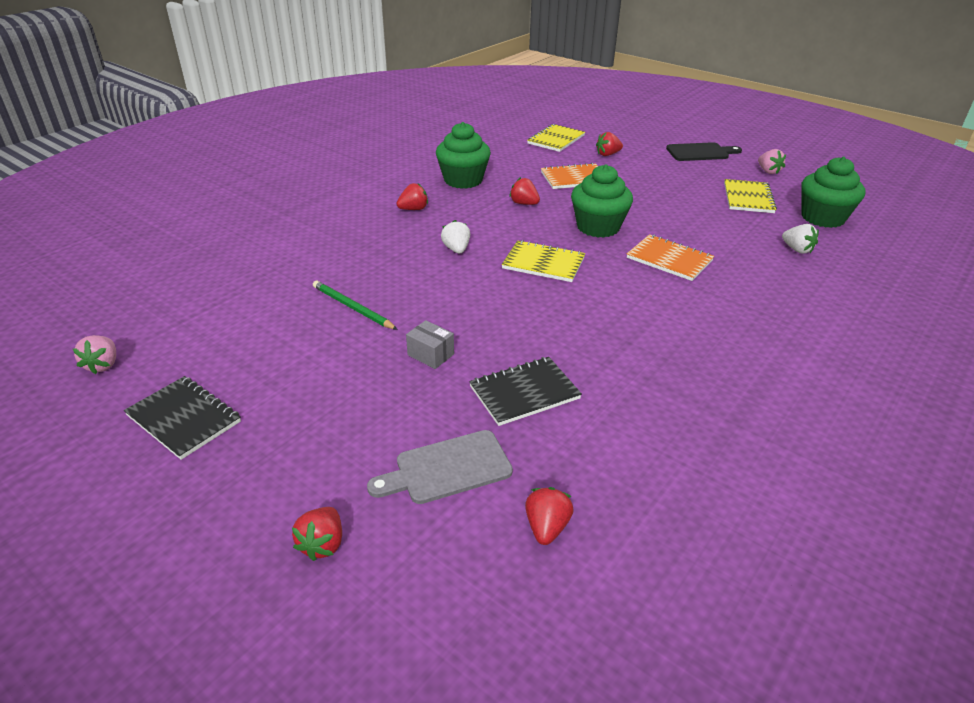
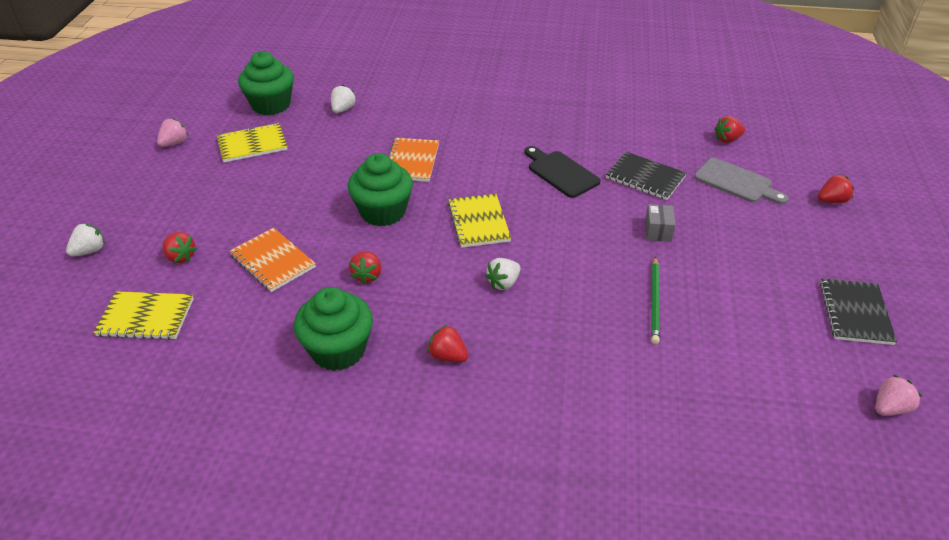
camera: 120 degrees left, 5 degrees up
black cutting board [666,142,742,161] -> black cutting board moved to [524,146,601,198]
none -> white strawberry [66,223,105,257]

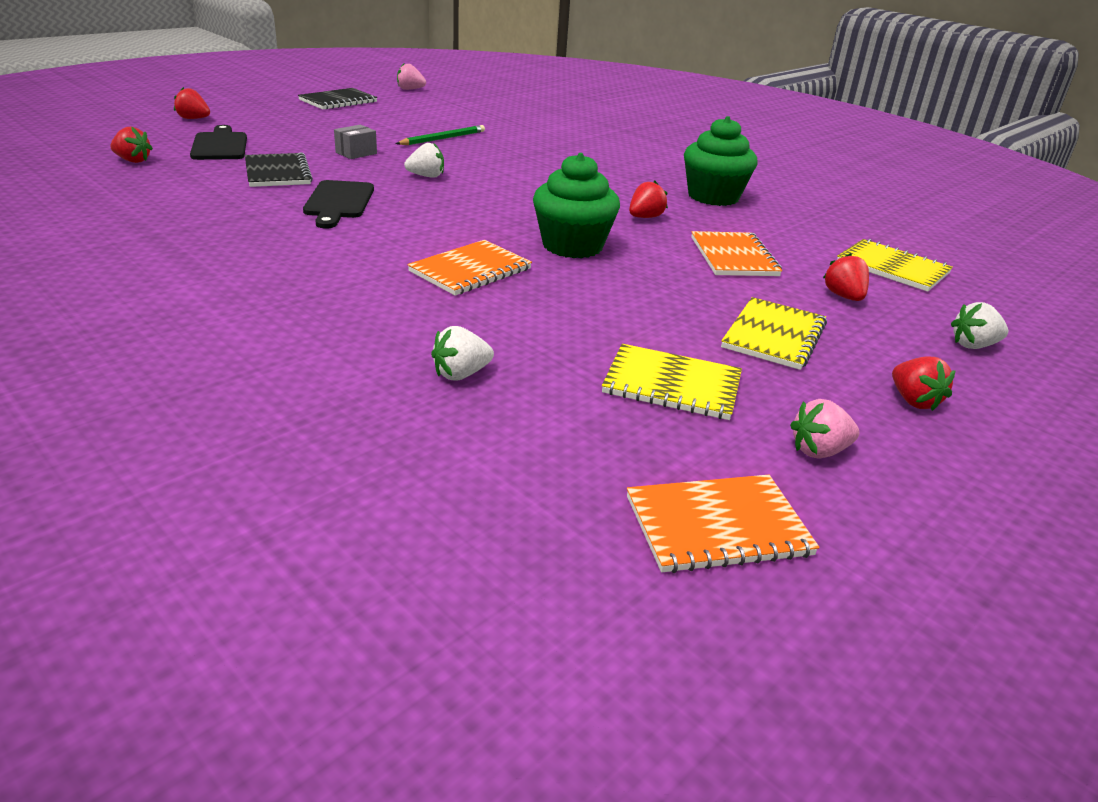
camera: 145 degrees left, 10 degrees down
green cupcake [238,51,294,115] -> none
red strawberry [427,324,469,362] -> red strawberry moved to [892,357,955,411]
yellow notebook [448,194,511,248] -> yellow notebook moved to [721,297,827,370]
white strawberry [485,258,521,290] -> white strawberry moved to [404,142,444,178]
grey cutting board [694,158,789,204] -> black cutting board [190,125,247,160]
none -> orange notebook [627,475,819,573]

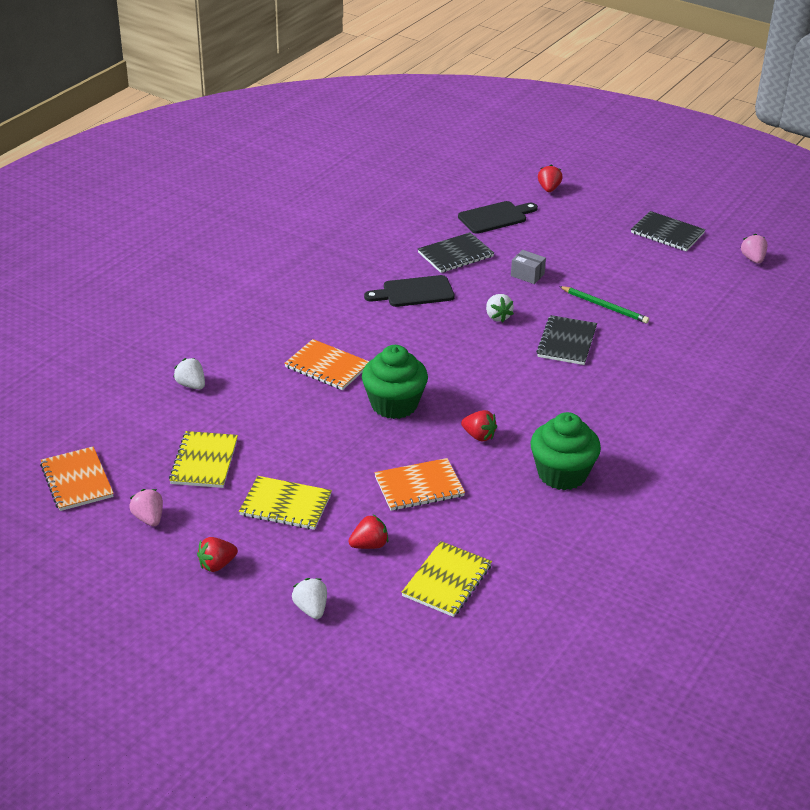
camera: 80 degrees right, 5 degrees up
red strawberry [110,126,153,163] -> none
none -> black notebook [536,315,597,365]

